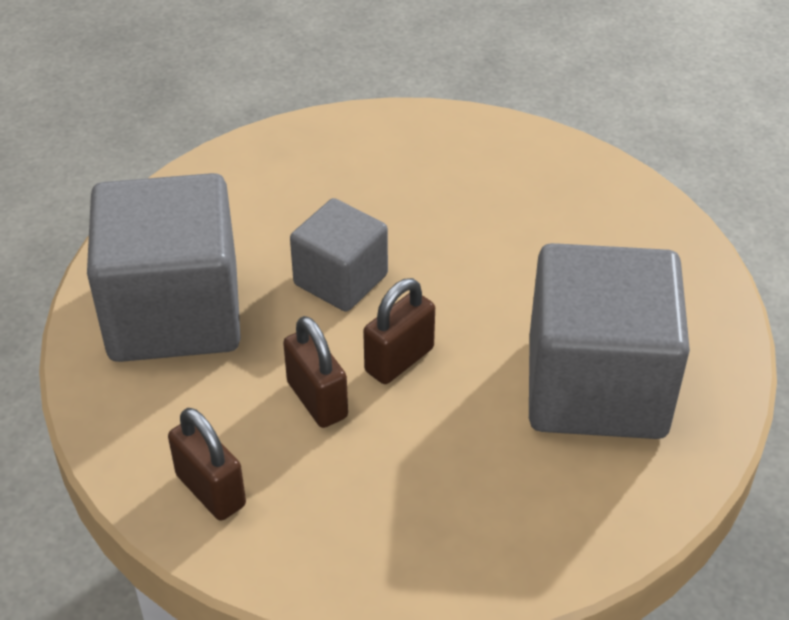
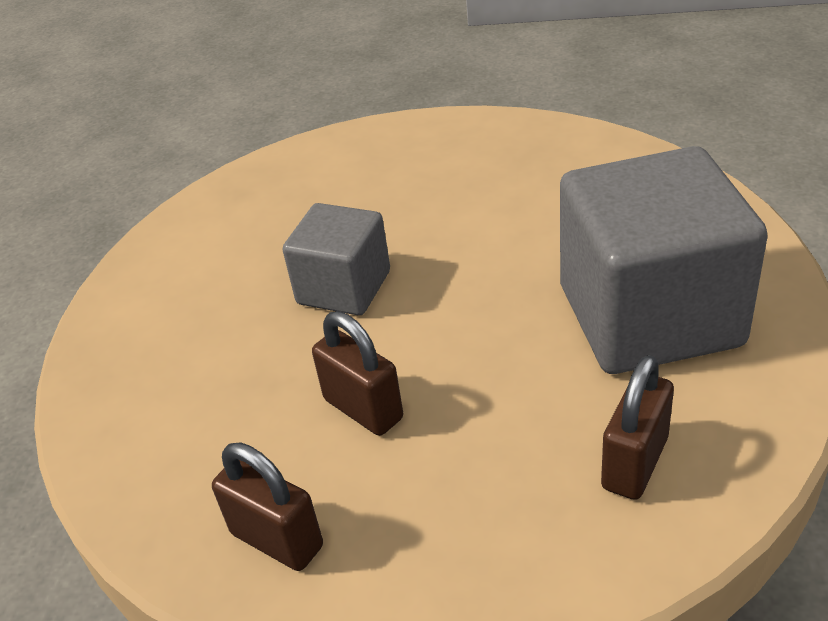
camera: 10 degrees left, 5 degrees down
grey cube [87,173,241,362] -> none
brown padlock [363,278,435,384] -> brown padlock moved to [601,355,674,500]

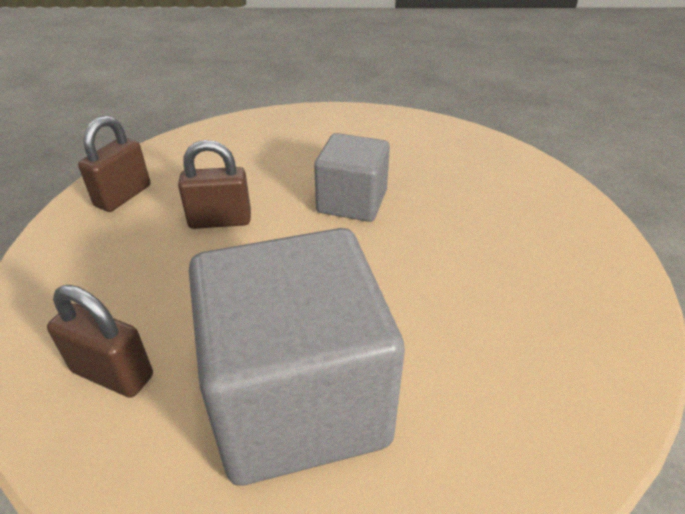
camera: 80 degrees right, 0 degrees up
brown padlock [312,311,403,436] -> brown padlock turned 45 degrees clockwise [178,140,251,229]

